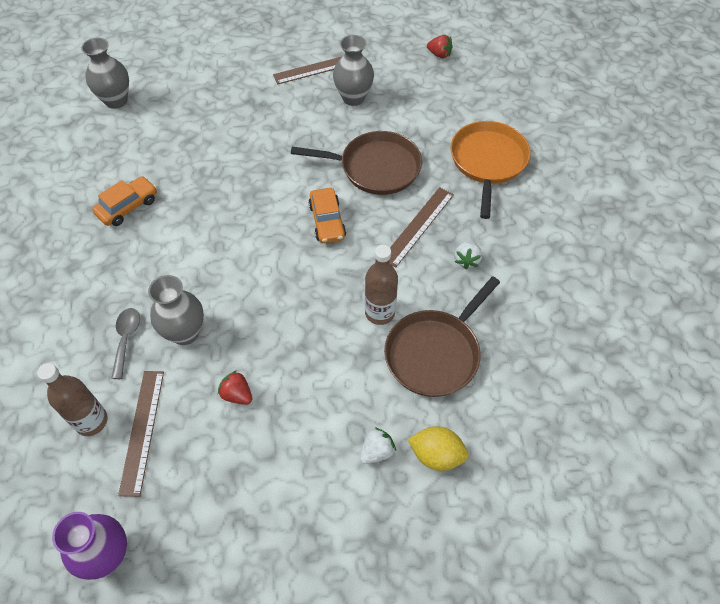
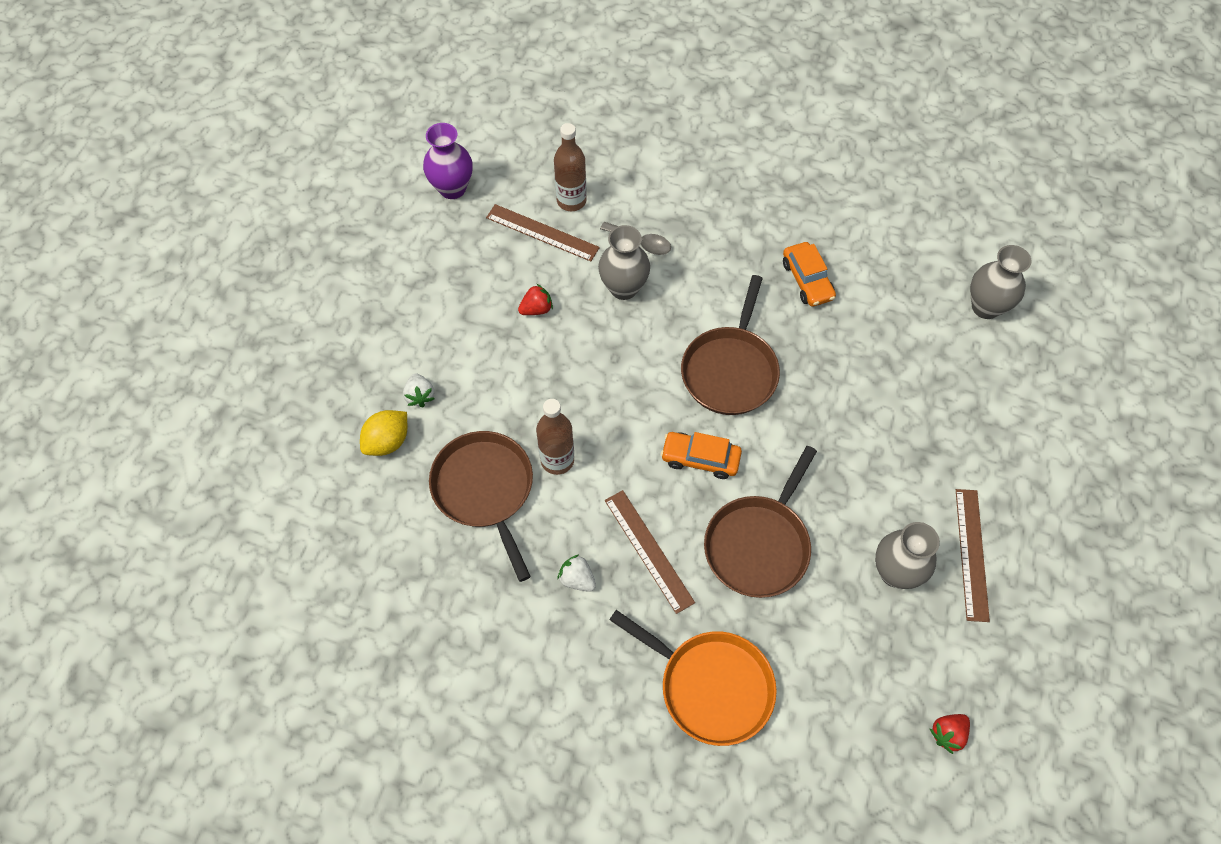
camera: 115 degrees right, 5 degrees up
none -> brown pan [681,275,780,415]

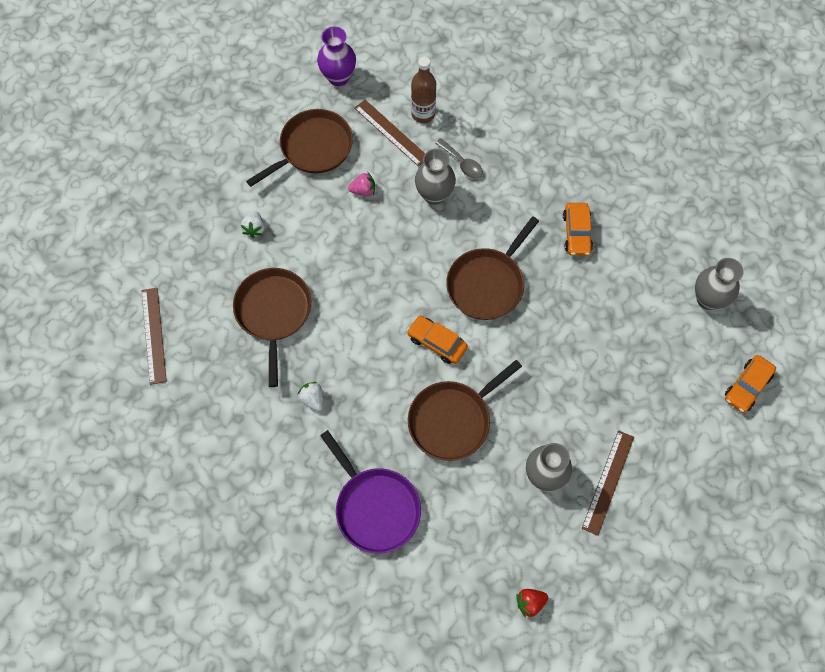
camera: 20 degrees right, 5 degrees up
yellow lemon [360,410,407,456] -> none
red strawberry [518,284,553,315] -> pink strawberry [348,172,375,196]
brown bottle [536,399,574,475] -> none
brown ruler [605,490,695,614] -> brown ruler moved to [142,288,167,385]
orange pan [609,610,777,746] -> purple pan [320,430,421,553]
none -> brown pan [246,109,353,187]
none -> orange car [725,355,776,413]

